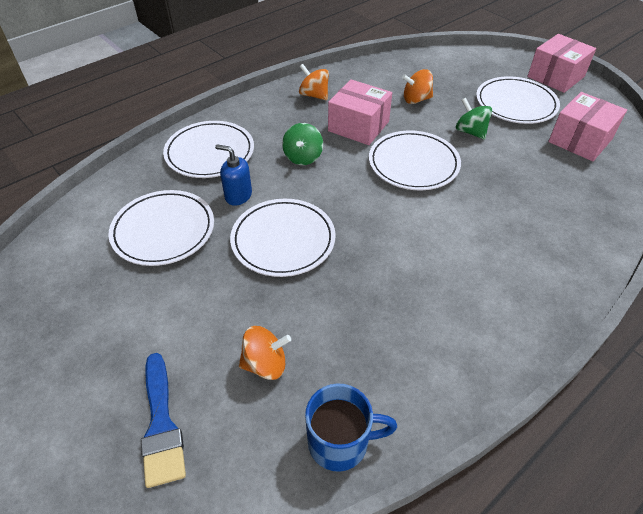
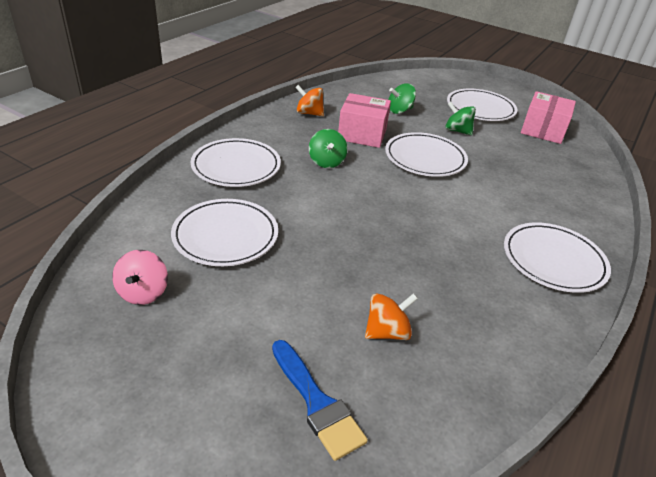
camera: 20 degrees left, 10 degrees down
blue soap dispenser [215,144,252,206] -> none
white plate [230,199,335,277] -> white plate moved to [504,222,611,293]
blue mug [305,383,397,472] -> none
orange spinning top [402,69,433,104] -> green spinning top [388,83,416,114]
pink box [527,34,596,93] -> none
none -> pink spinning top [112,250,168,305]

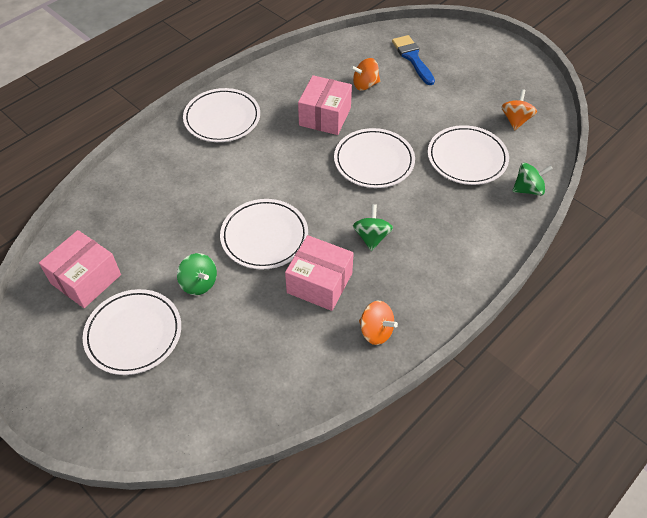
camera: 165 degrees left, 15 degrees up
pink spinning top [112,250,168,305] -> orange spinning top [501,89,537,130]
white plate [191,138,281,187] -> white plate moved to [334,128,415,188]
green spinning top [388,83,416,114] -> green spinning top moved to [512,163,553,196]
none -> pink box [298,75,352,135]

